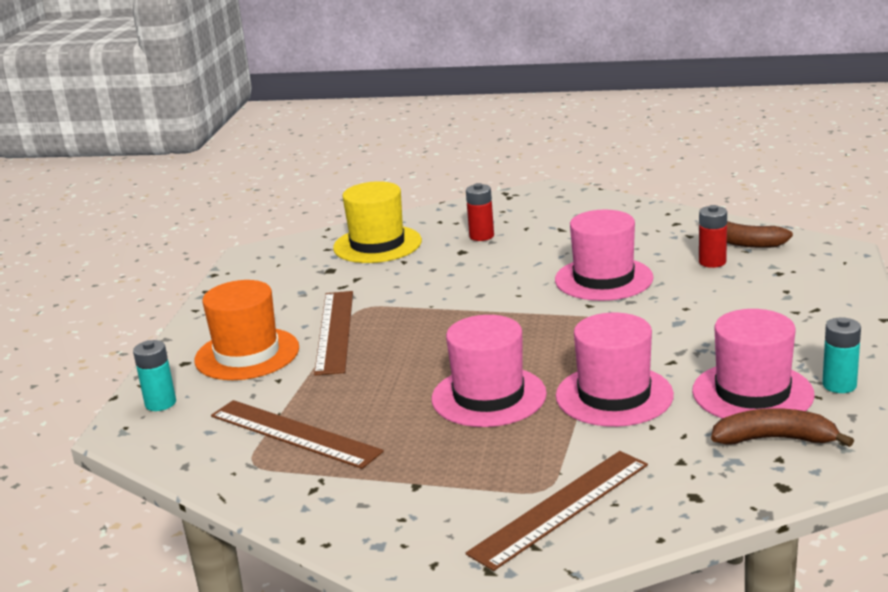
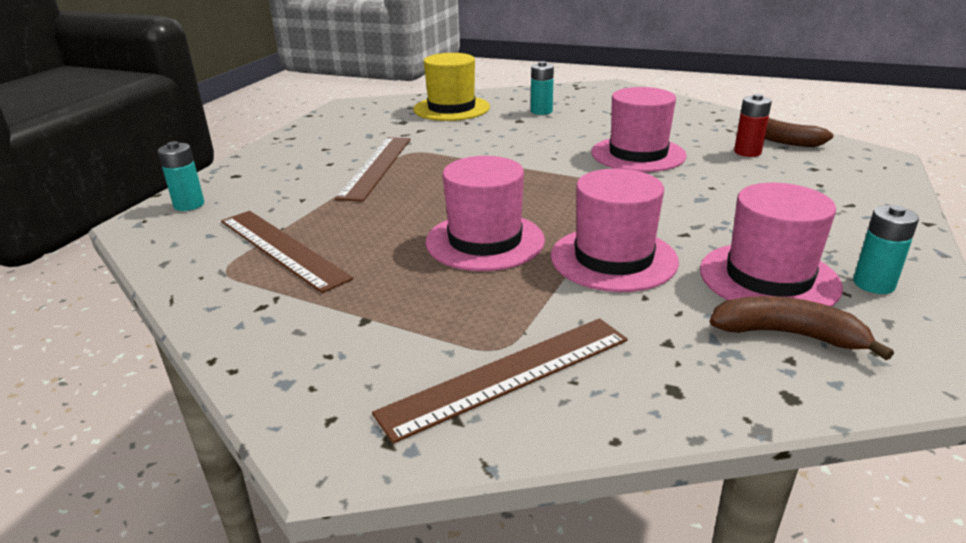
camera: 10 degrees right, 5 degrees up
orange hat [194,280,299,380] -> none
red battery [466,183,494,241] -> turquoise battery [531,61,554,115]

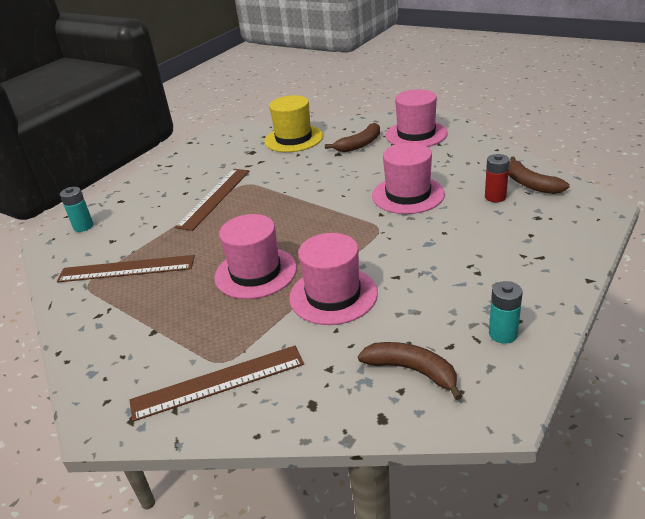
camera: 15 degrees right, 5 degrees up
brown ruler [221,211,354,293] -> brown ruler turned 60 degrees counterclockwise [57,255,195,283]
turquoise battery [531,61,554,115] -> brown banana [325,123,380,152]
pink hat [700,183,843,307] -> pink hat moved to [385,89,448,147]

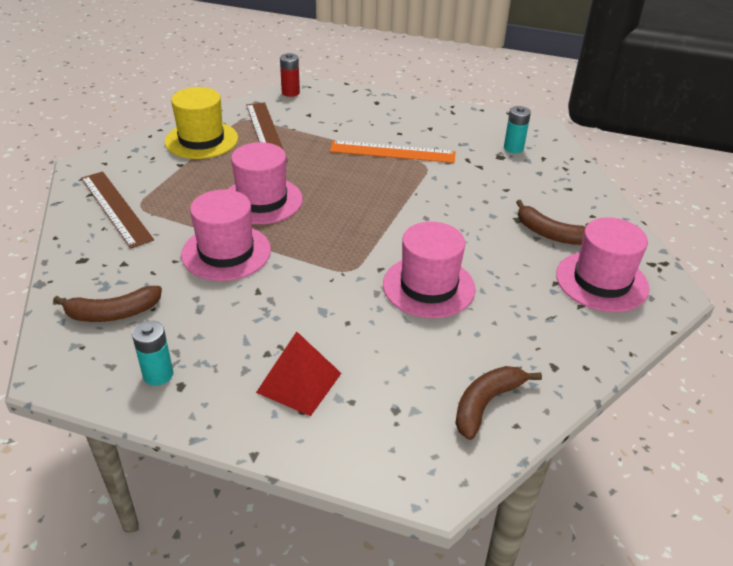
camera: 70 degrees right, 5 degrees up
turquoise battery [60,187,93,232] -> turquoise battery moved to [504,106,531,153]
brown ruler [175,169,250,231] -> orange ruler [330,140,455,163]
yellow hat [264,95,323,152] -> yellow hat moved to [164,87,238,159]
brown banana [358,342,462,400] -> brown banana turned 60 degrees clockwise [53,286,162,322]
red battery [485,154,509,202] -> red battery moved to [280,53,300,97]
none -> red pyramid [256,331,341,416]

